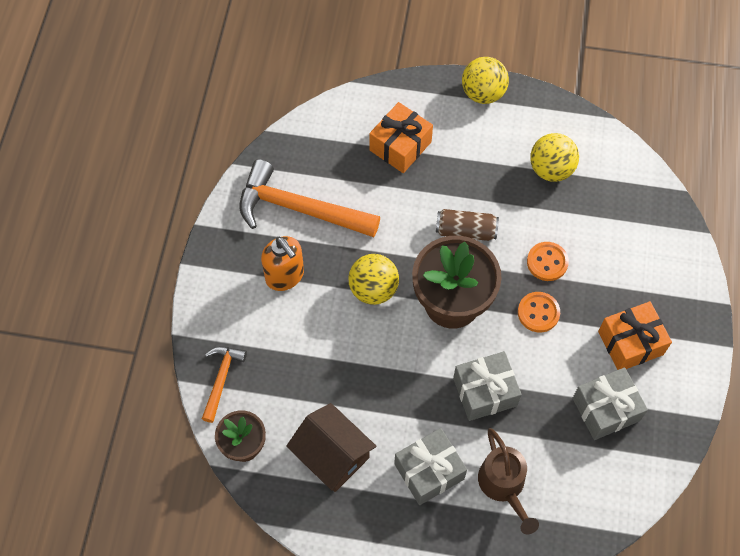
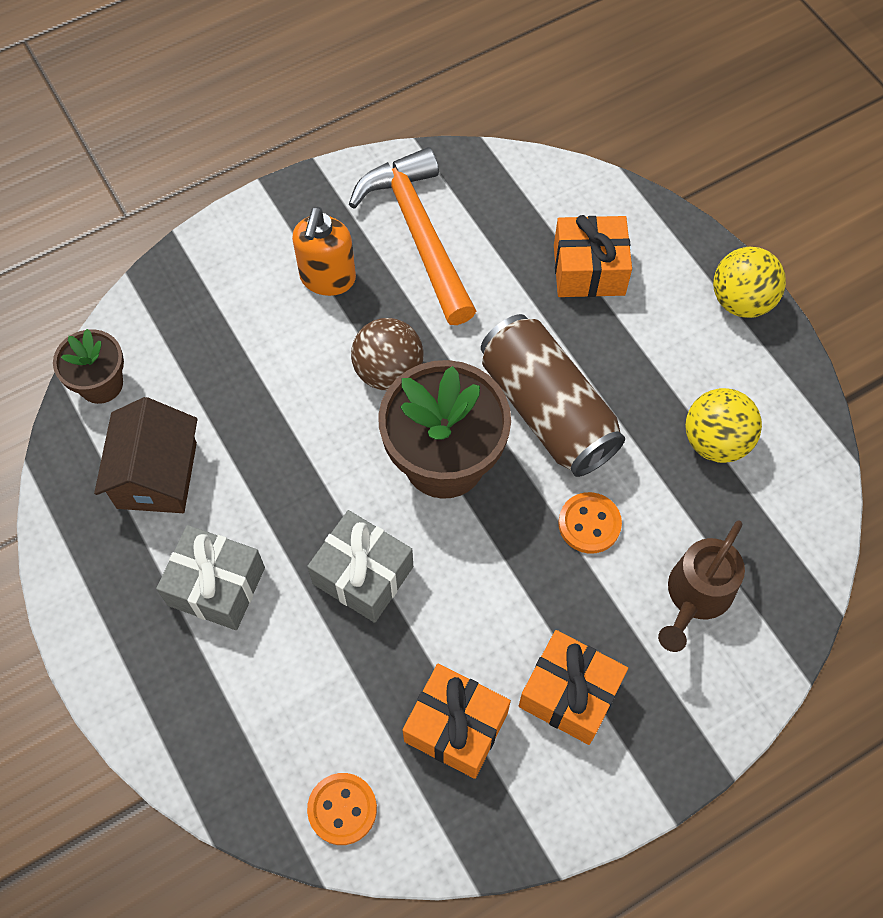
camera: 50 degrees right, 0 degrees up
orange hammer [202,347,247,423] -> none
yellow ball [348,254,399,305] -> brown ball [351,318,424,390]
brown can [436,209,499,241] -> brown can [481,314,625,477], size x1.82
brown watering can [478,428,539,534] -> brown watering can moved to [658,521,745,652]
orange button [518,292,560,332] -> orange button moved to [307,773,377,845]
grey gift [573,367,648,440] -> orange gift [403,664,511,779]

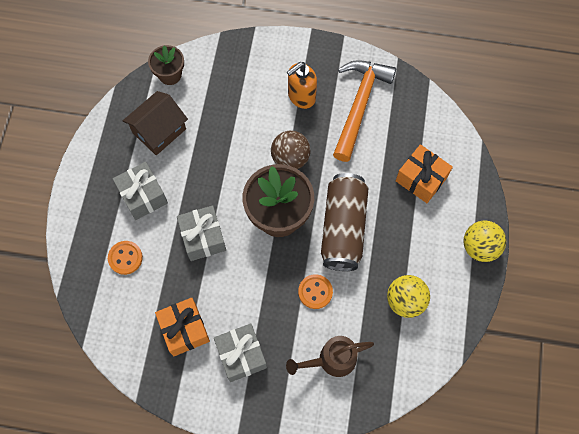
camera: 40 degrees right, 5 degrees up
orange button [307,773,377,845] -> orange button moved to [108,241,143,275]
orange gift [519,630,628,745] -> grey gift [214,323,267,382]

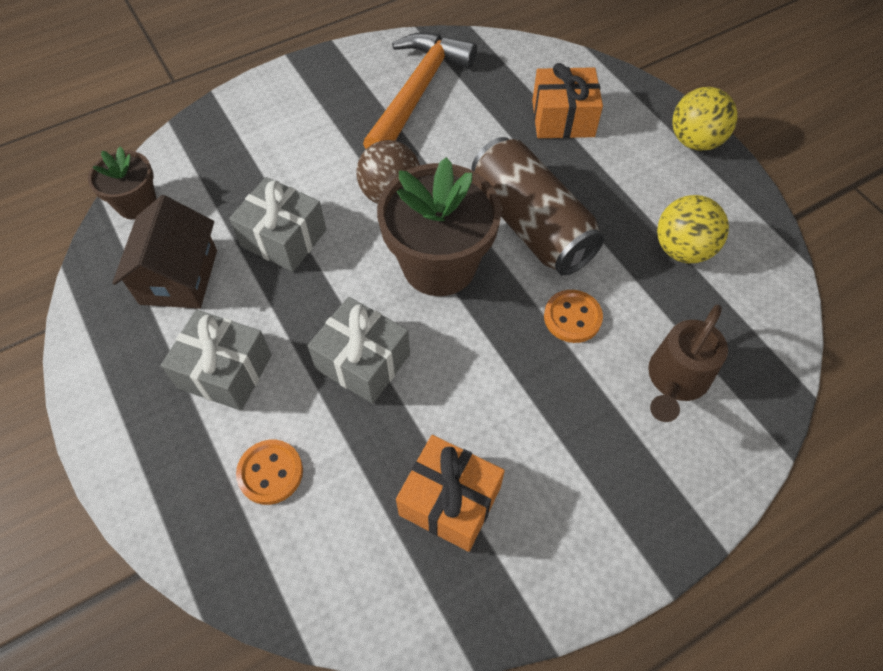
camera: 40 degrees left, 10 degrees down
grey gift [214,323,267,382] -> grey gift moved to [229,177,326,272]
orange soap dispenser [287,62,317,109] -> none
orange hammer [333,60,396,162] -> orange hammer turned 45 degrees clockwise [363,32,477,149]

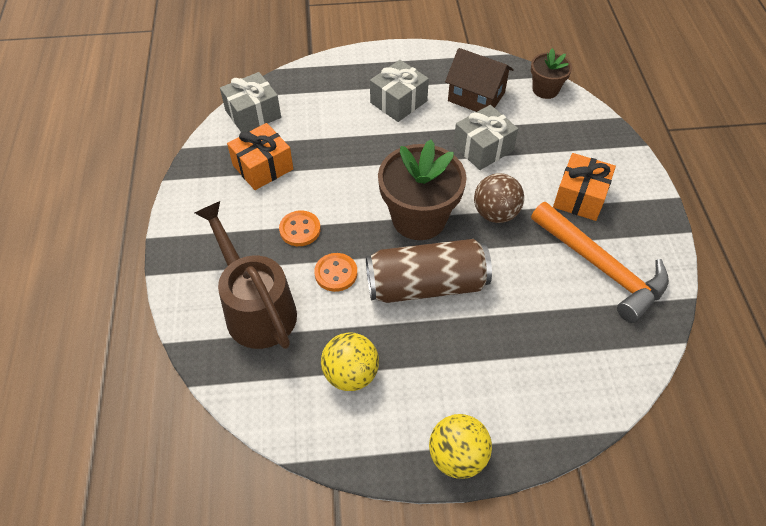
camera: 115 degrees right, 5 degrees down
orange button [236,440,303,505] -> orange button moved to [279,210,321,246]
grey gift [308,297,410,404] -> grey gift moved to [220,72,281,132]
orange gift [532,63,603,138] -> orange gift moved to [553,153,616,221]
brown watering can [648,305,728,422] -> brown watering can [195,201,297,349], size x1.51

